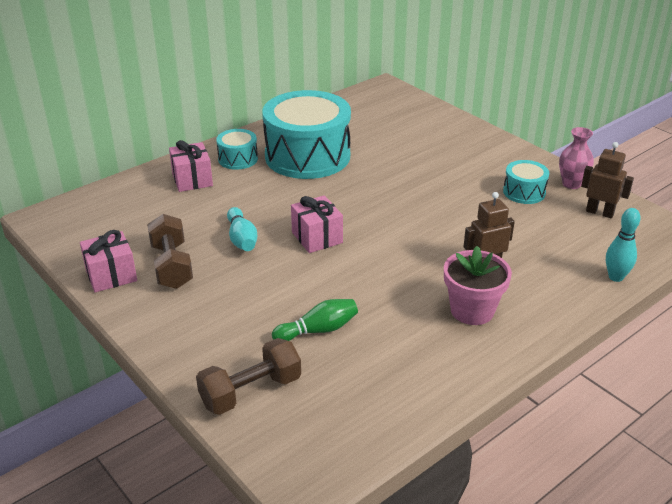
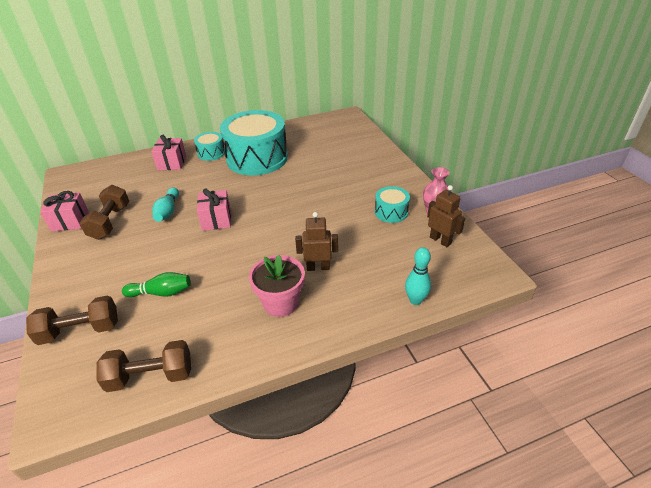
camera: 20 degrees right, 5 degrees up
none -> brown dumbbell [96,340,191,392]

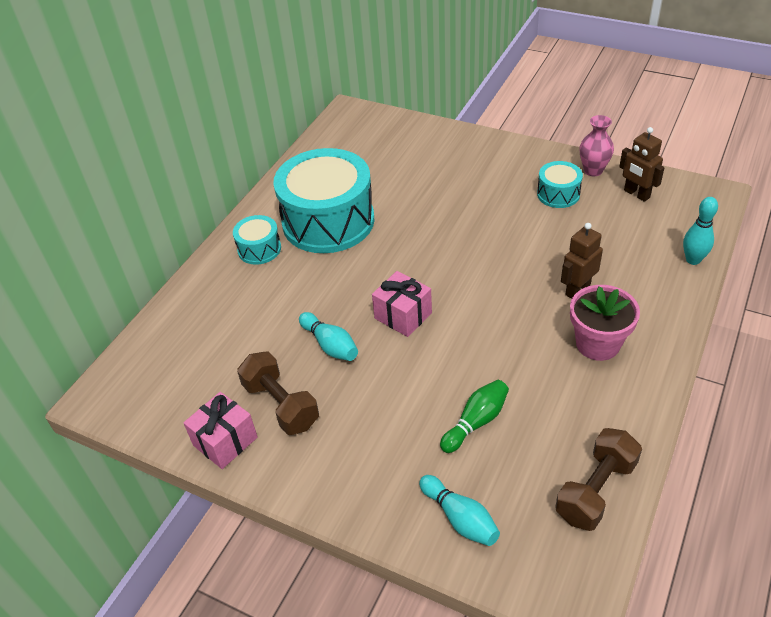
camera: 40 degrees left, 5 degrees up
brown dumbbell [26,295,118,345] -> turquoise bowling pin [419,475,500,546]
pink gift [151,135,186,170] -> none
brown robot [427,185,465,247] -> brown robot turned 135 degrees counterclockwise [619,127,664,202]

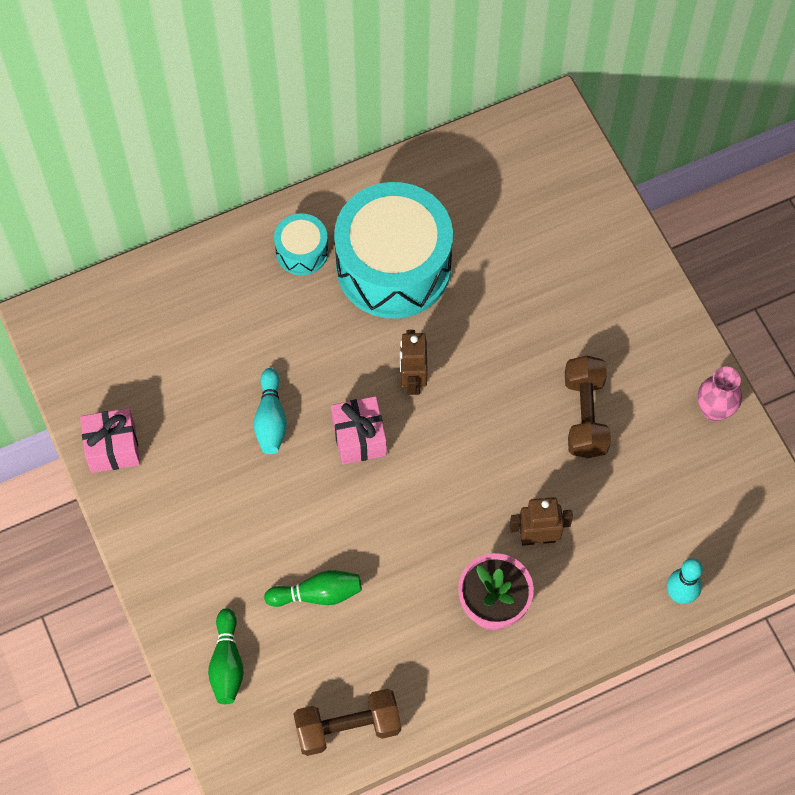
camera: 35 degrees right, 20 degrees up
brown dumbbell [237,352,319,435] -> brown dumbbell moved to [565,355,611,458]
turquoise bowling pin [419,475,500,546] -> green bowling pin [208,608,244,704]
turquoise drum [537,161,583,208] -> none
brown robot [619,127,664,202] -> brown robot moved to [400,330,428,395]

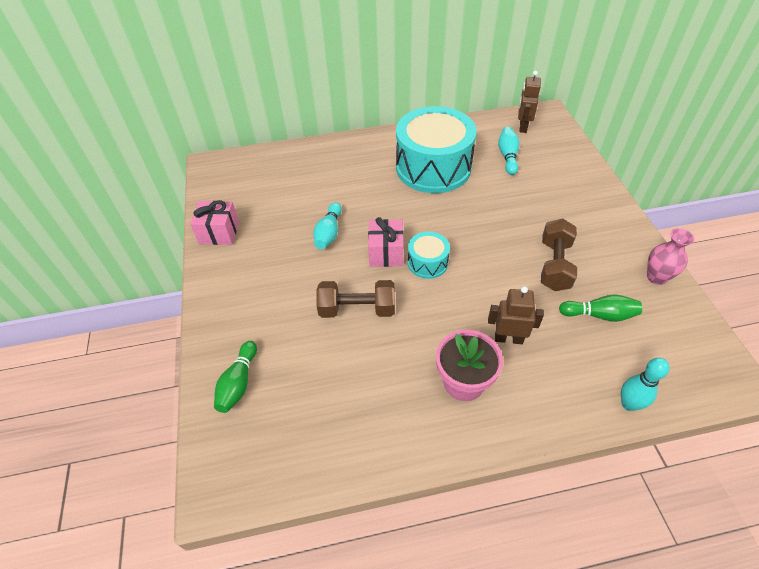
camera: 15 degrees right, 15 degrees down
green bowling pin [264,570,362,607] -> green bowling pin moved to [559,294,642,322]
turquoise drum [274,213,328,275] -> turquoise drum moved to [408,232,450,279]
brown dumbbell [293,689,401,756] -> brown dumbbell moved to [316,280,395,318]
brown robot [400,330,428,395] -> brown robot moved to [518,71,541,133]
none -> turquoise bowling pin [498,127,519,175]

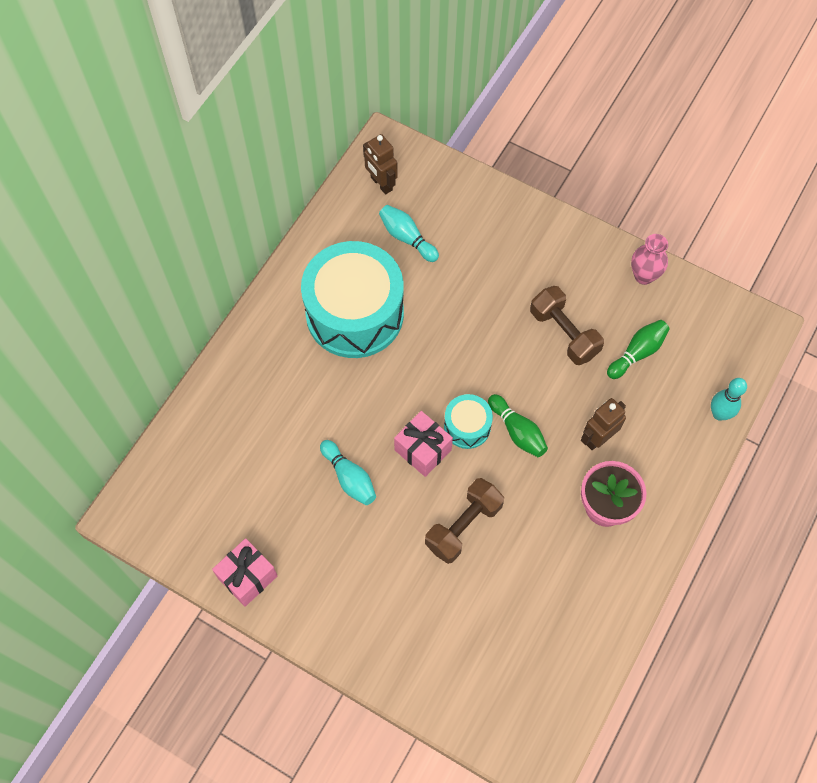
camera: 50 degrees left, 15 degrees up
green bowling pin [214,341,257,413] -> green bowling pin moved to [488,394,548,457]

